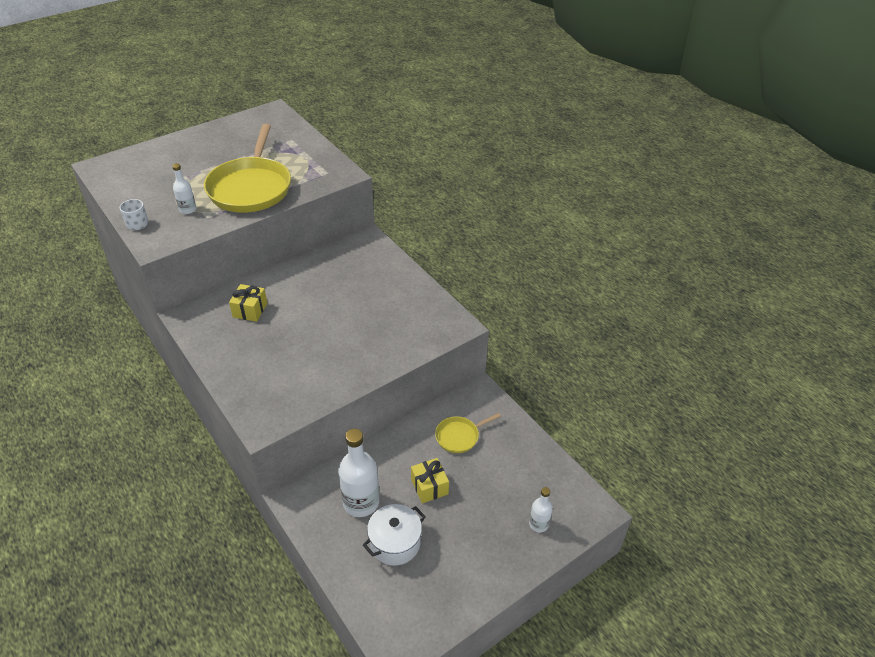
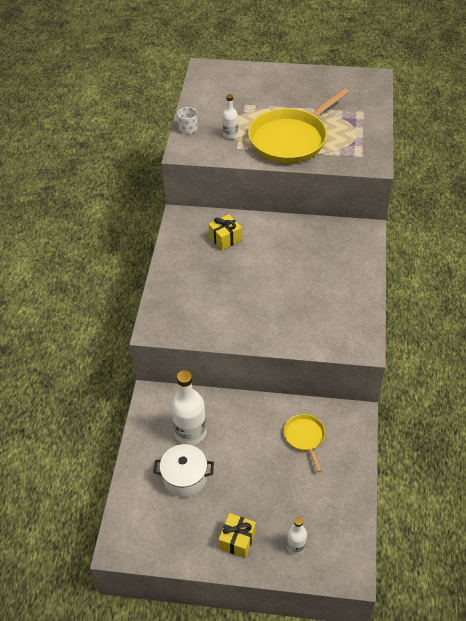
camera: 45 degrees right, 5 degrees up
yellow gift [411,458,449,503] -> yellow gift moved to [219,513,256,558]
yellow pan [435,413,501,453] -> yellow pan turned 60 degrees clockwise [284,414,325,472]

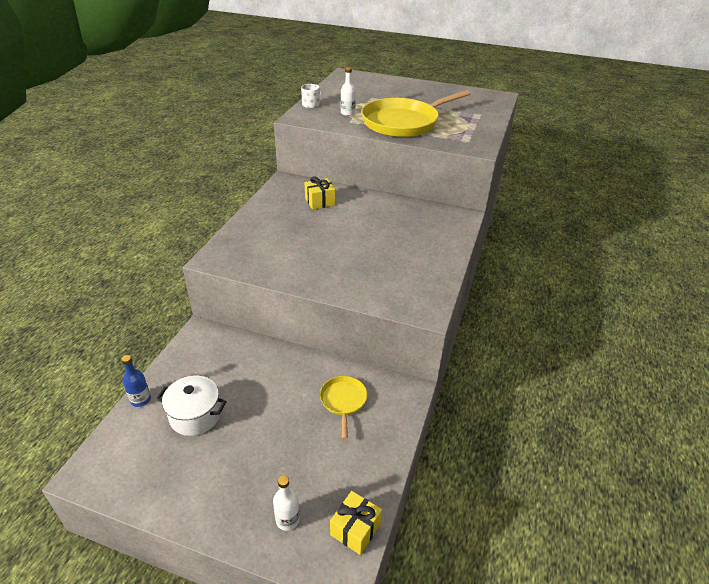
camera: 10 degrees right, 10 degrees down
white bottle [171,370,207,445] -> none
yellow gift [219,513,256,558] -> yellow gift moved to [330,491,382,555]
none -> blue bottle [121,355,151,407]

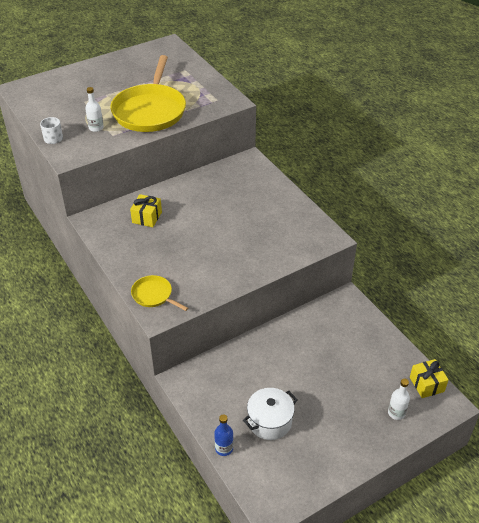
camera: 50 degrees left, 5 degrees up
yellow pan [320,376,367,439] -> yellow pan moved to [131,275,188,311]

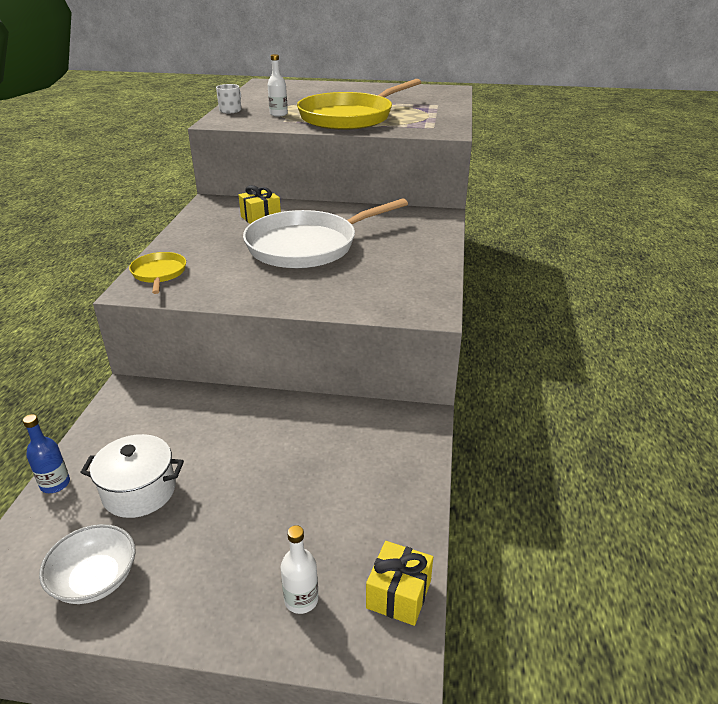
camera: 40 degrees right, 10 degrees down
none -> white bowl [39,524,136,604]
none -> white pan [243,198,408,268]

